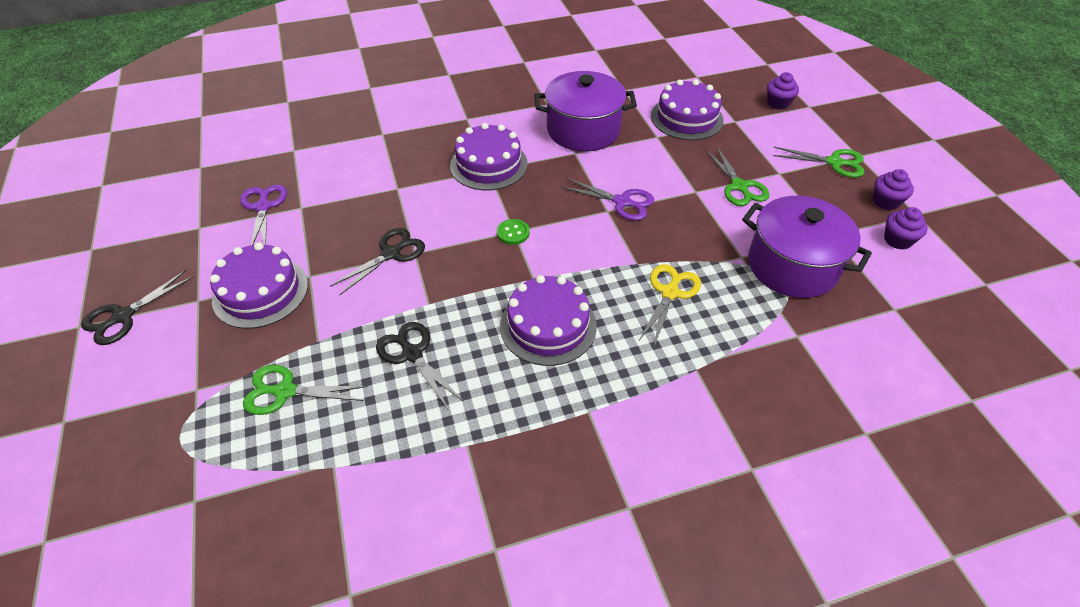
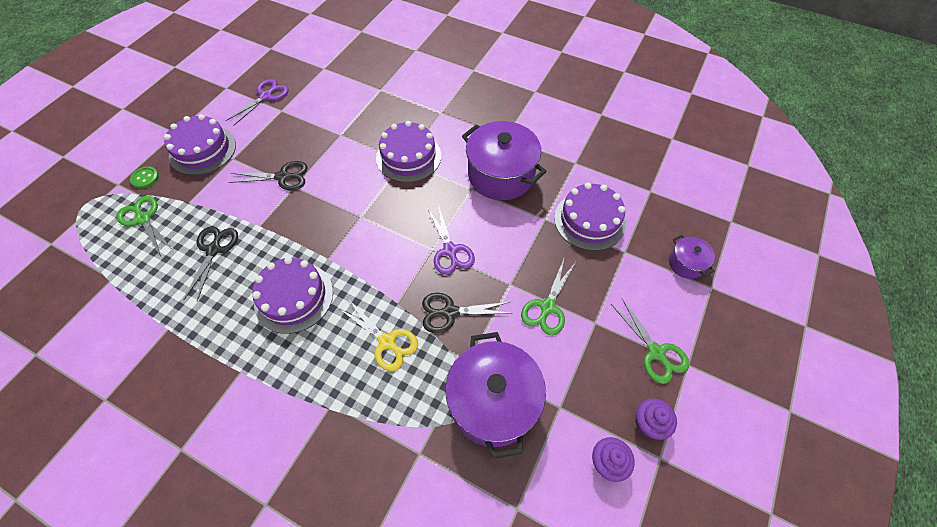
camera: 45 degrees right, 10 degrees up
black scissors [81,270,194,345] -> black scissors moved to [422,293,513,333]
green button [497,219,530,245] -> green button moved to [130,166,159,189]
yellow scissors [639,264,701,346] -> yellow scissors turned 60 degrees clockwise [340,299,418,371]
purple cupcake [767,72,799,110] -> purple pot [669,235,715,279]

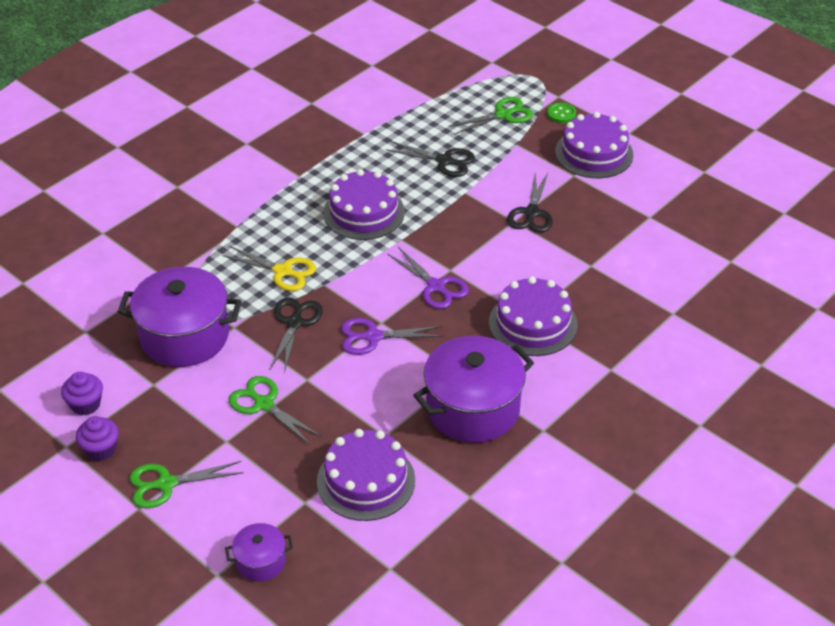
camera: 105 degrees right, 15 degrees down
purple scissors [226,79,289,126] -> purple scissors moved to [387,247,469,309]
yellow scissors [340,299,418,371] -> yellow scissors turned 120 degrees counterclockwise [222,246,316,291]

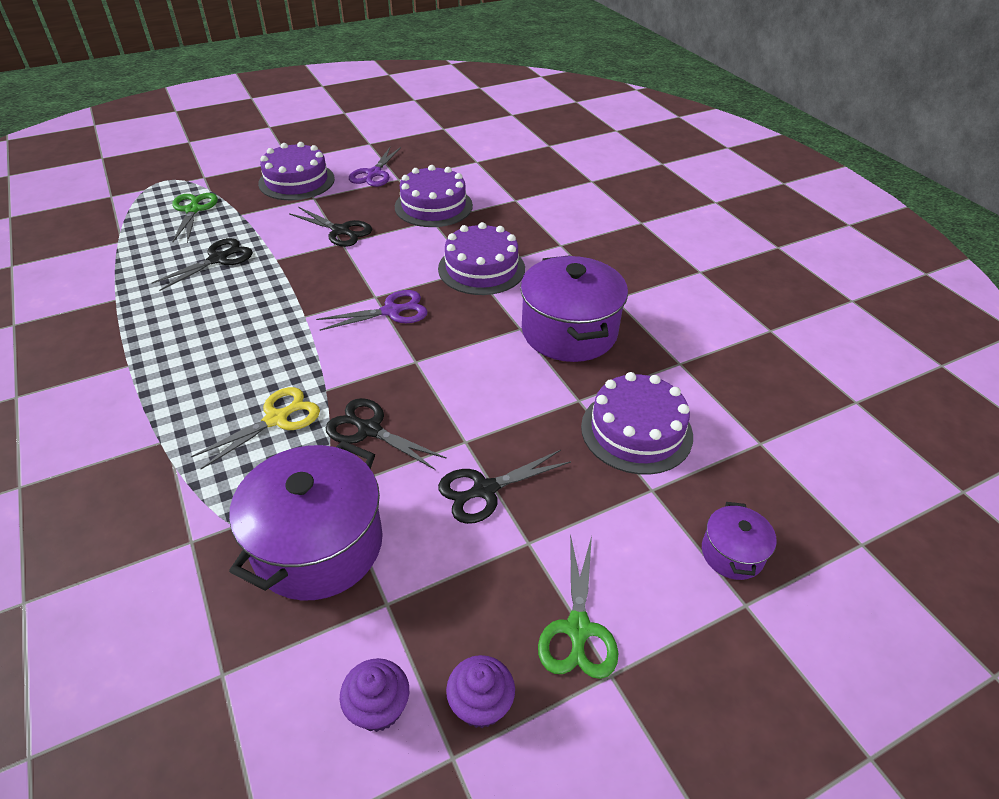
camera: 70 degrees left, 0 degrees up
green scissors [228,376,322,445] -> black scissors [438,450,571,524]
purple cake [323,169,405,240] -> purple cake moved to [395,165,473,227]
purple scissors [341,318,443,355] -> purple scissors moved to [349,147,401,187]
green button [547,103,576,123] -> none

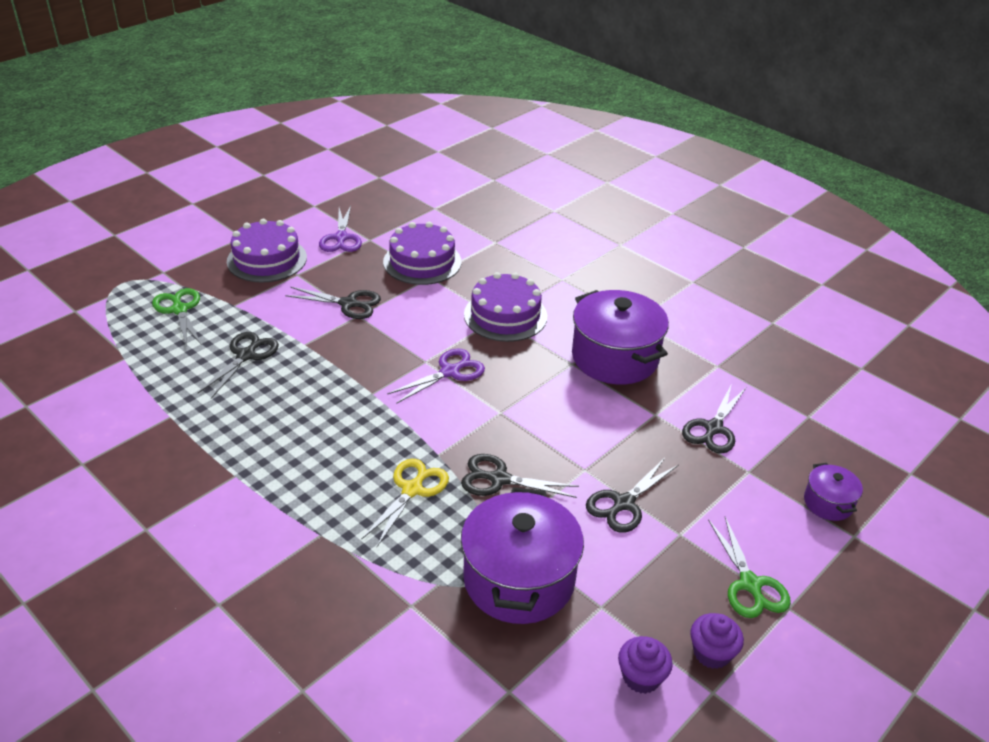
camera: 20 degrees left, 5 degrees down
purple cake [581,372,693,475] -> black scissors [682,383,746,454]

